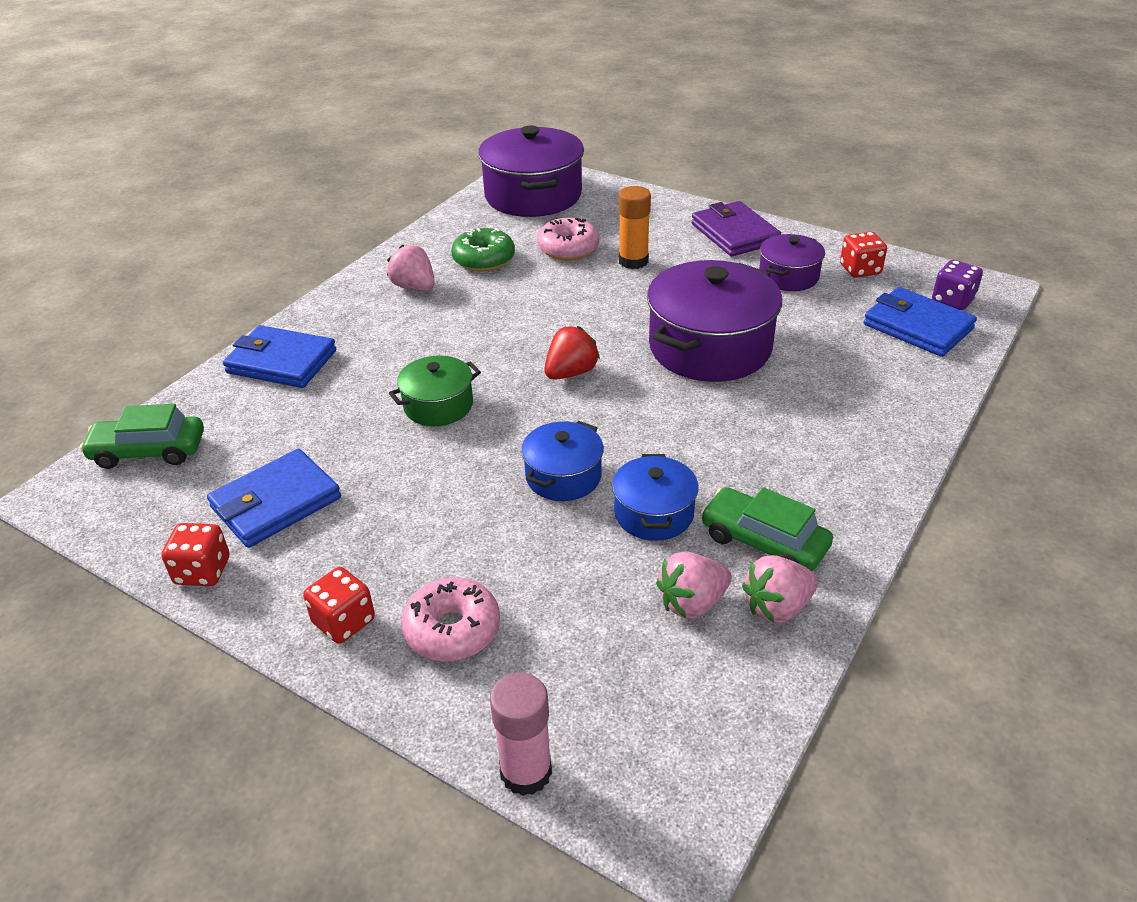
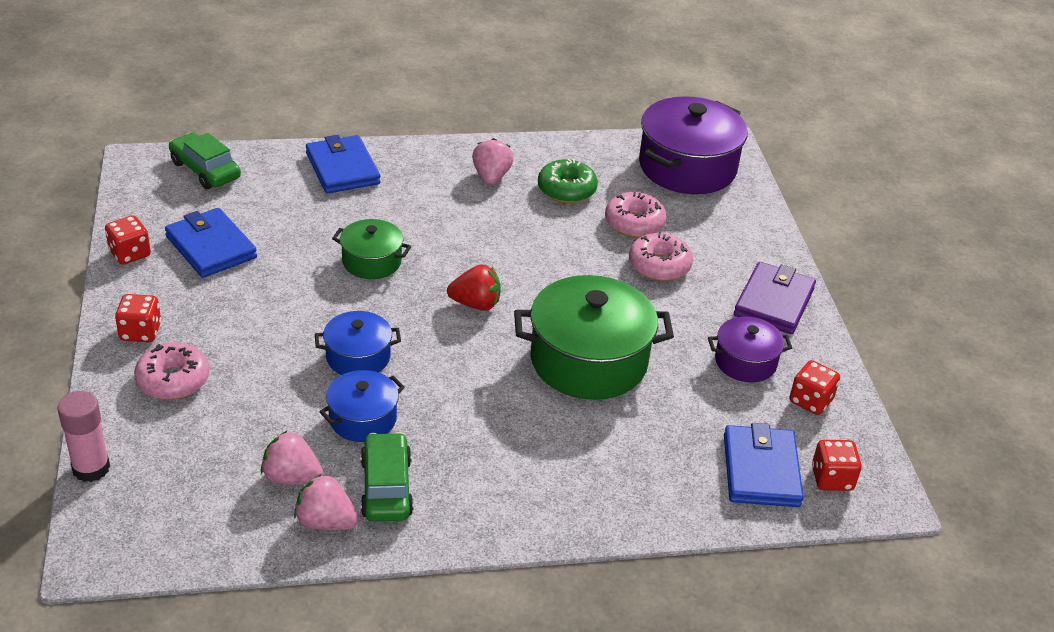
camera: 45 degrees right, 0 degrees up
blue wallet [207,449,341,548] -> blue wallet turned 45 degrees clockwise [165,208,257,278]
orange glue stick [619,186,651,269] -> pink donut [629,233,693,281]
purple pot [647,260,782,382] -> green pot [514,275,674,400]
purple dice [932,260,983,310] -> red dice [812,440,862,491]

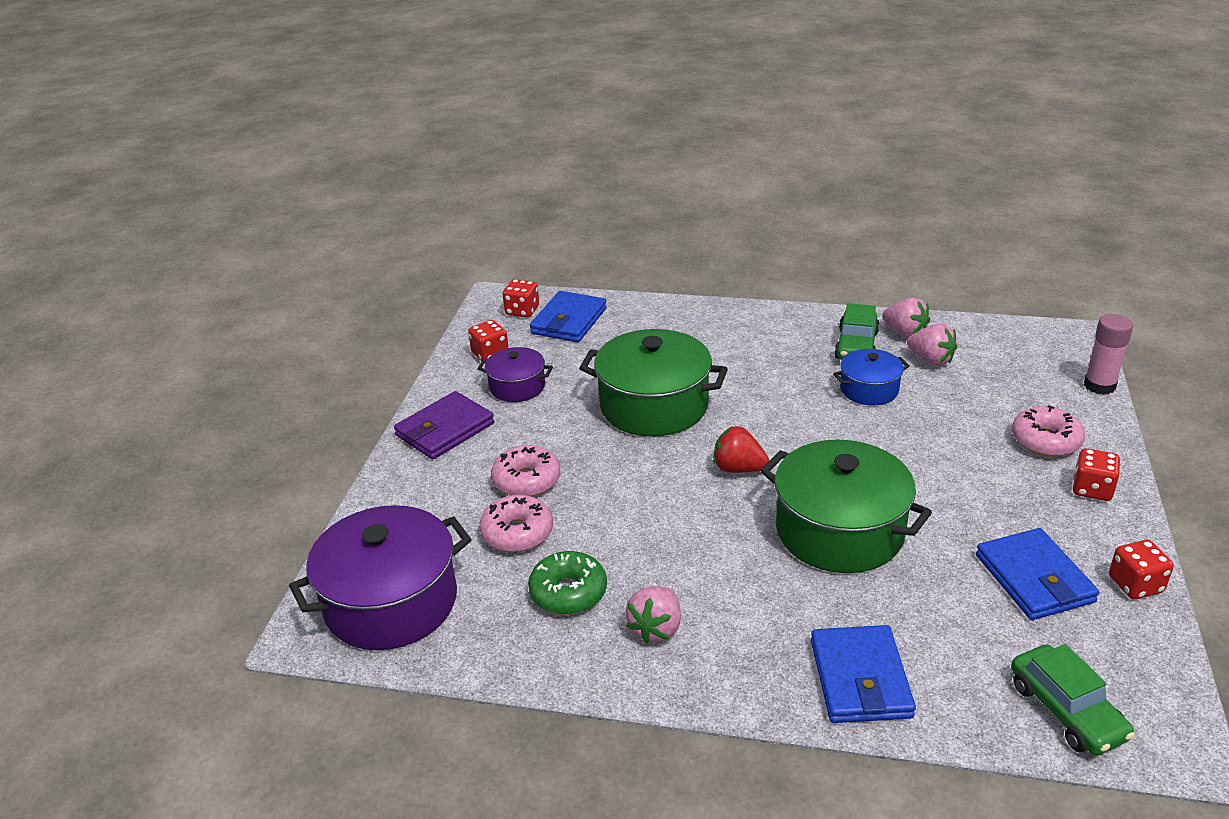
camera: 155 degrees left, 5 degrees down
blue pot [315,311,401,375] -> none
green pot [332,219,411,279] -> green pot [761,440,932,573], size x1.87

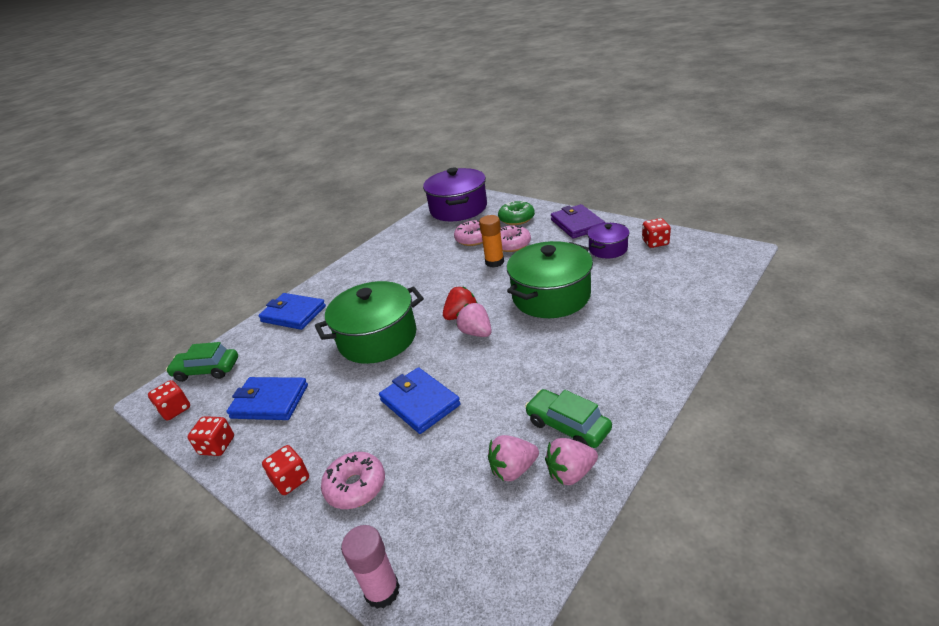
camera: 120 degrees right, 0 degrees up
red dice [503,279,539,318] -> red dice moved to [148,380,190,420]
green donut [528,551,607,615] -> green donut moved to [498,201,535,225]
blue wallet [530,291,607,342] -> blue wallet moved to [379,367,461,434]
pink strawberry [626,586,681,644] -> pink strawberry moved to [456,303,492,337]
blue pot [833,349,910,406] -> none
none -> orange glue stick [479,215,504,268]

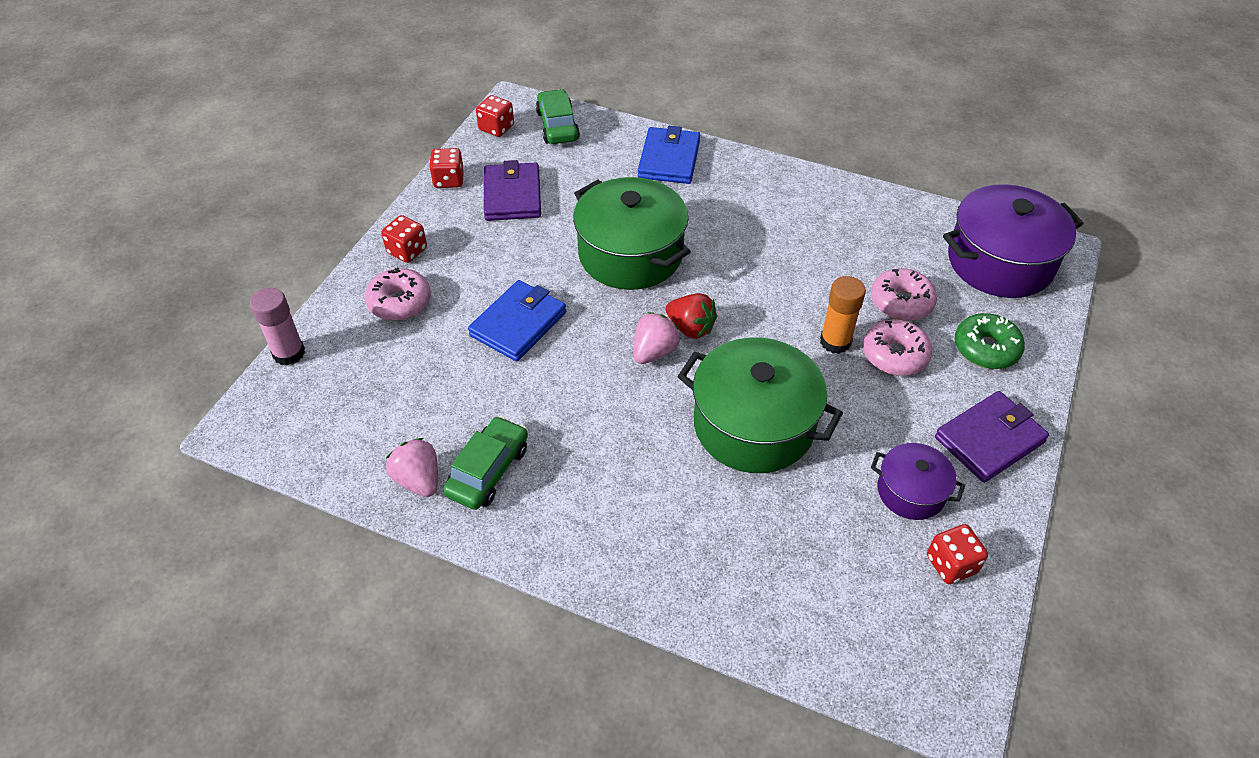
camera: 70 degrees right, 15 degrees up
blue wallet [226,377,308,420] -> purple wallet [484,160,541,221]
pink strawberry [488,435,539,481] -> none

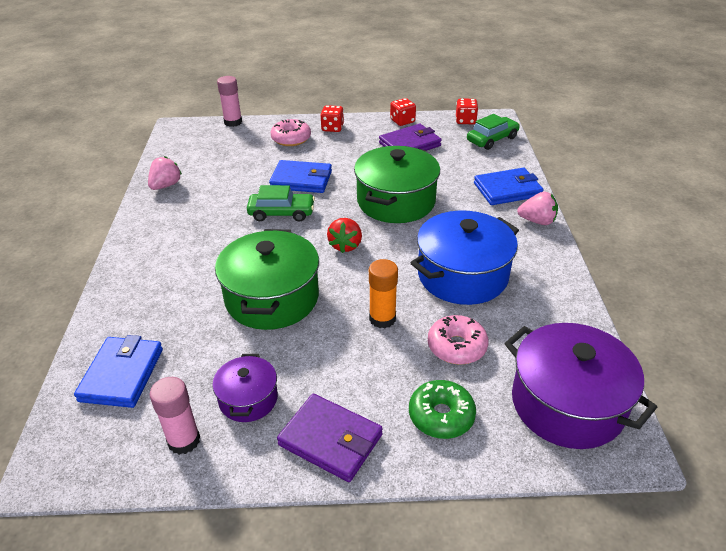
camera: 65 degrees right, 10 degrees down
green car [443,416,528,510] -> green car moved to [247,185,315,222]
pink strawberry [633,312,681,364] -> pink strawberry moved to [517,192,558,225]
pink donut [863,319,932,376] -> none
red dice [927,524,988,584] -> pink glue stick [150,377,200,455]
none -> blue wallet [74,335,163,408]
none -> blue pot [411,211,519,305]

